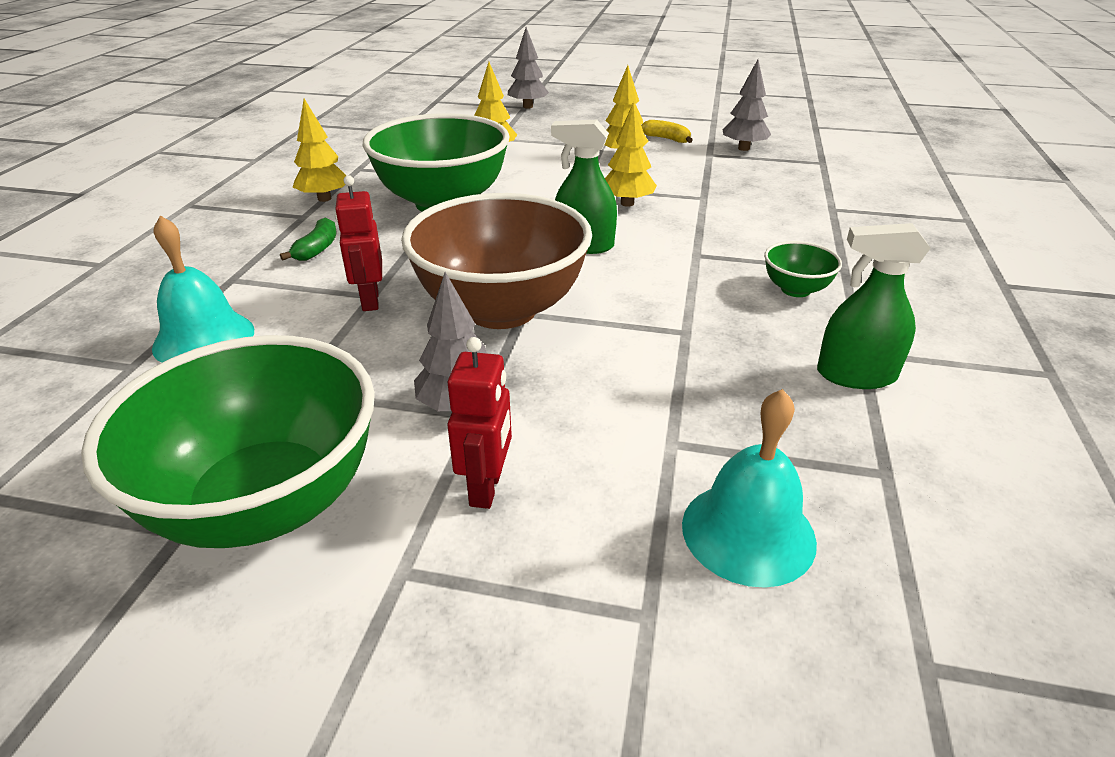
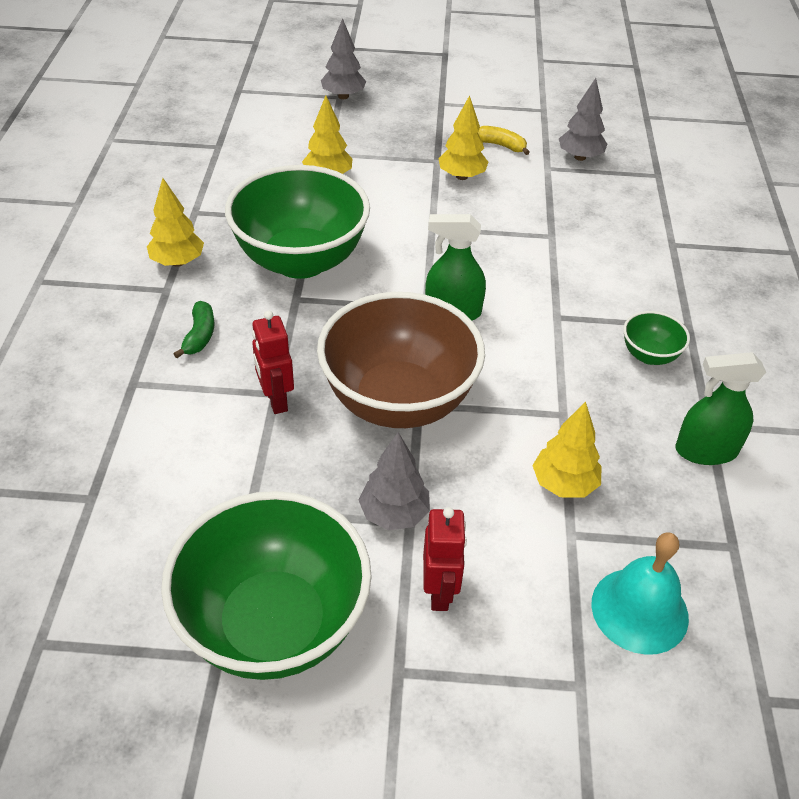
camera: 10 degrees left, 10 degrees up
turquoise bell [152,215,254,363] -> none
yellow tree [605,102,657,207] -> yellow tree moved to [532,402,601,498]

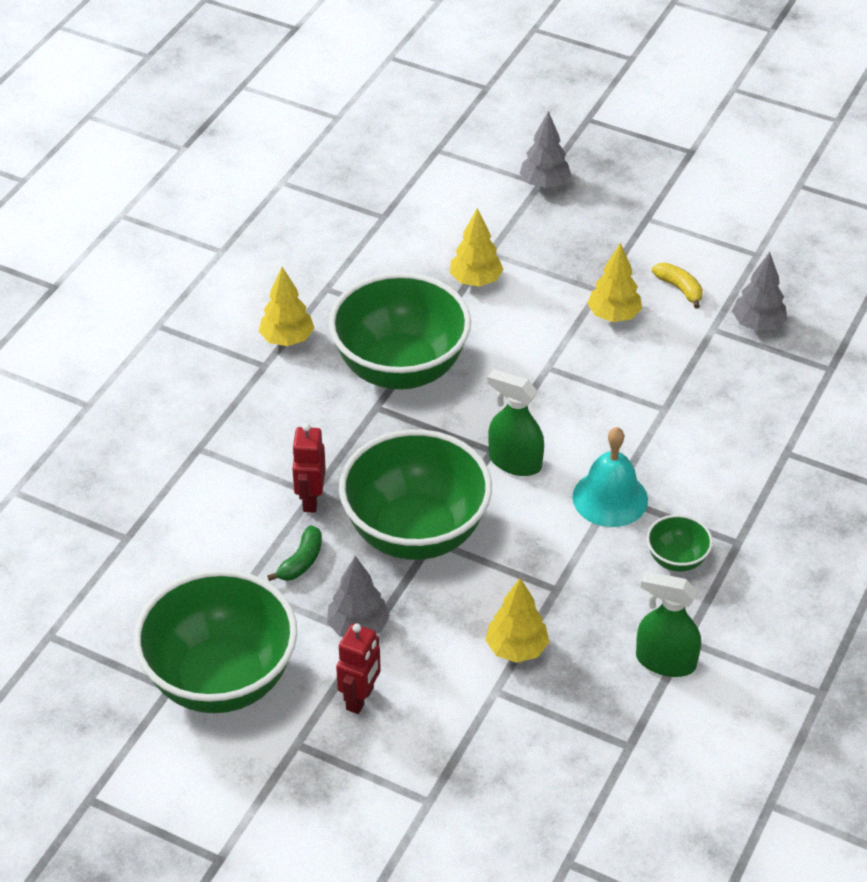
camera: 25 degrees right, 0 degrees up
green banana [174,301,214,358] -> green banana moved to [267,525,322,581]
brown bowl [317,292,485,428] -> green bowl [339,429,492,560]
turquoise bell [591,532,689,655] -> turquoise bell moved to [572,427,648,527]

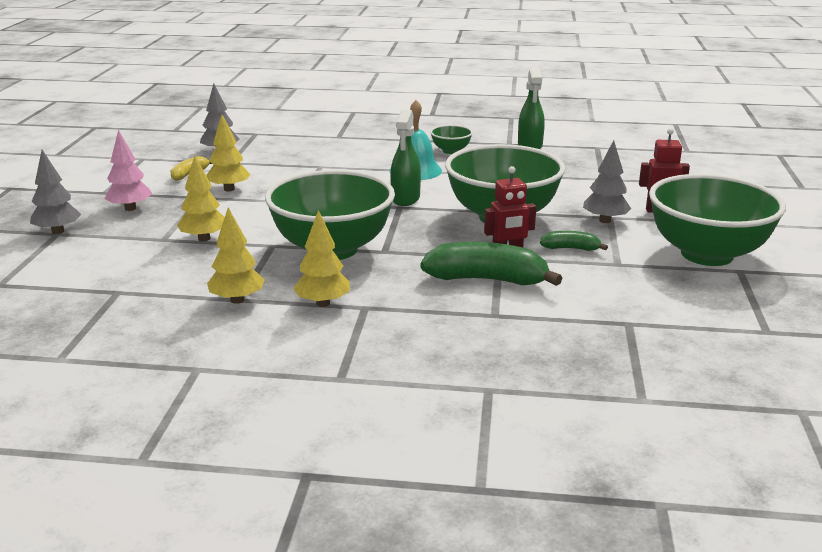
camera: 110 degrees left, 20 degrees down
yellow tree [485,578,549,663] -> yellow tree moved to [207,207,264,304]
none -> pink tree [104,130,152,211]
none -> green banana [420,242,563,286]

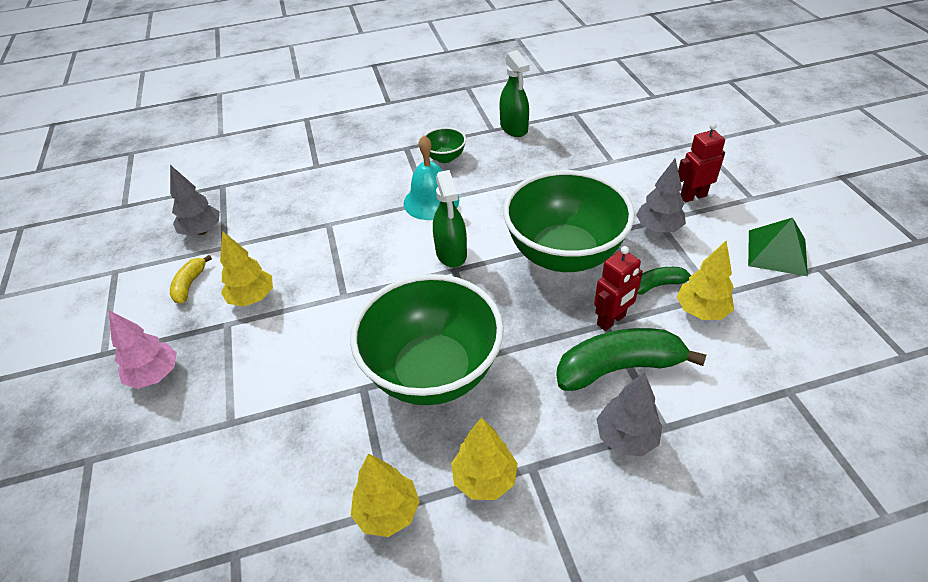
camera: 20 degrees left, 20 degrees up
grey tree [30,150,81,234] -> grey tree moved to [597,372,662,456]
yellow tree [177,155,225,242] -> yellow tree moved to [677,241,734,320]
green bowl [649,174,786,266] -> green pyramid [748,218,808,276]

